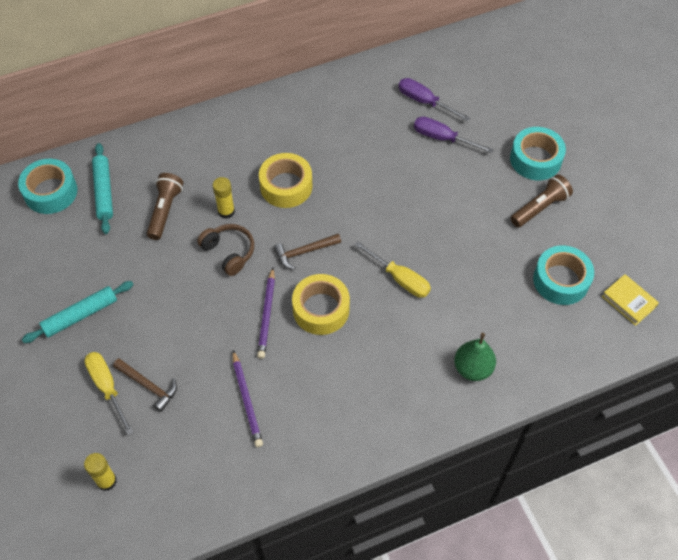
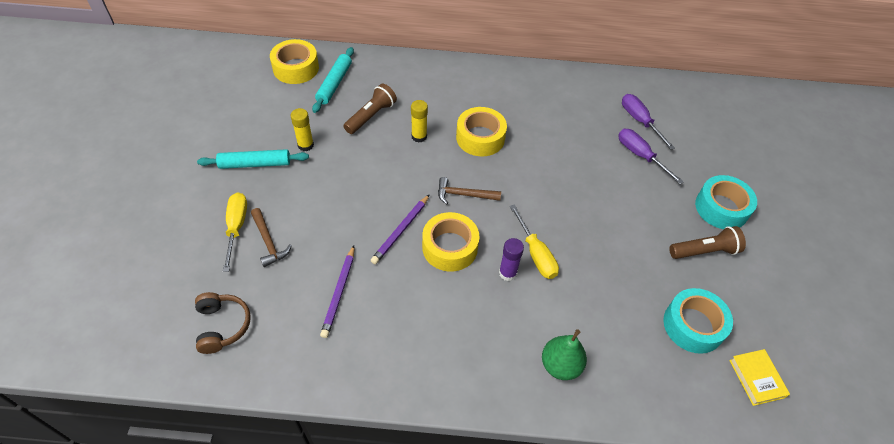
camera: 25 degrees right, 5 degrees down
turquoise tape [18,159,78,214] -> yellow tape [270,39,319,84]
yellow glue stick [84,453,117,491] -> yellow glue stick moved to [291,108,314,151]
brown headphones [197,224,254,276] -> brown headphones moved to [195,292,251,354]
none -> purple glue stick [499,238,524,281]

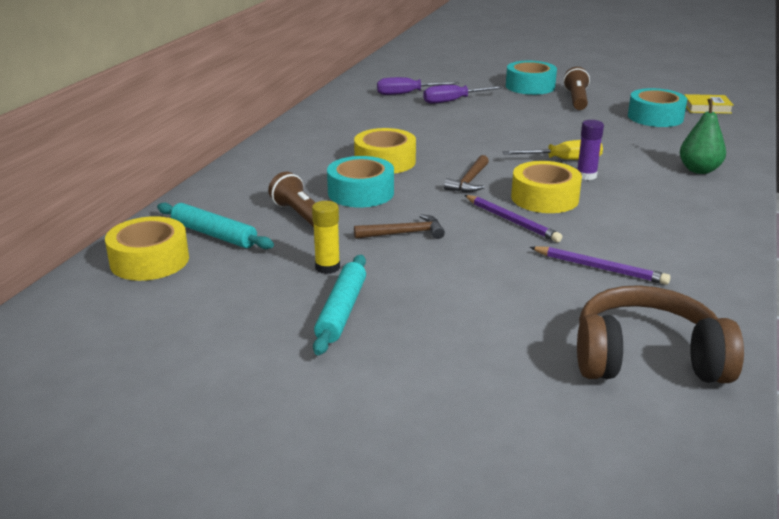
camera: 70 degrees left, 25 degrees down
brown headphones [195,292,251,354] -> brown headphones [577,285,744,383], size x1.67
yellow screwdriver [223,192,247,272] -> none
brown hammer [251,208,292,267] -> brown hammer moved to [354,214,445,239]
yellow glue stick [411,100,428,143] -> turquoise tape [327,156,394,207]

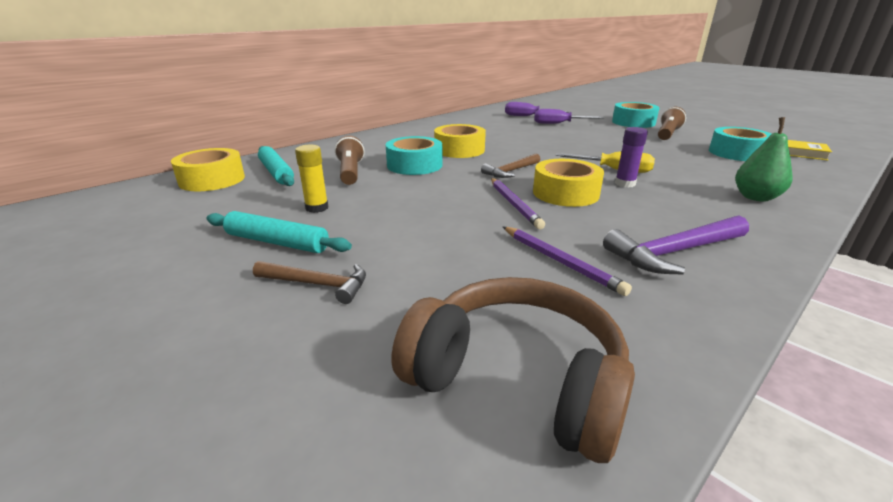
camera: 25 degrees right, 0 degrees up
turquoise rolling pin [313,255,366,355] -> turquoise rolling pin turned 75 degrees clockwise [206,211,352,253]
brown hammer [354,214,445,239] -> brown hammer moved to [253,261,366,304]
none -> purple hammer [603,216,749,274]

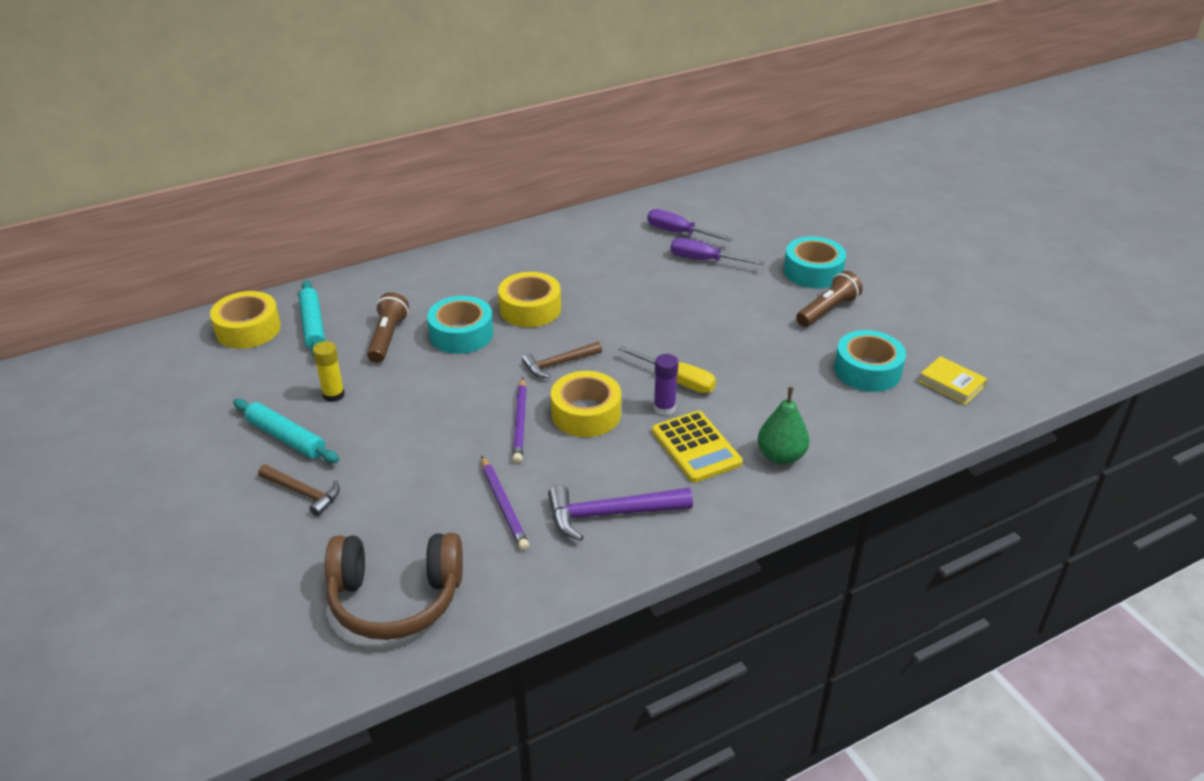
camera: 15 degrees right, 10 degrees up
brown headphones [392,277,635,463] -> brown headphones turned 135 degrees clockwise [325,533,463,640]
none -> yellow calculator [652,411,743,483]

